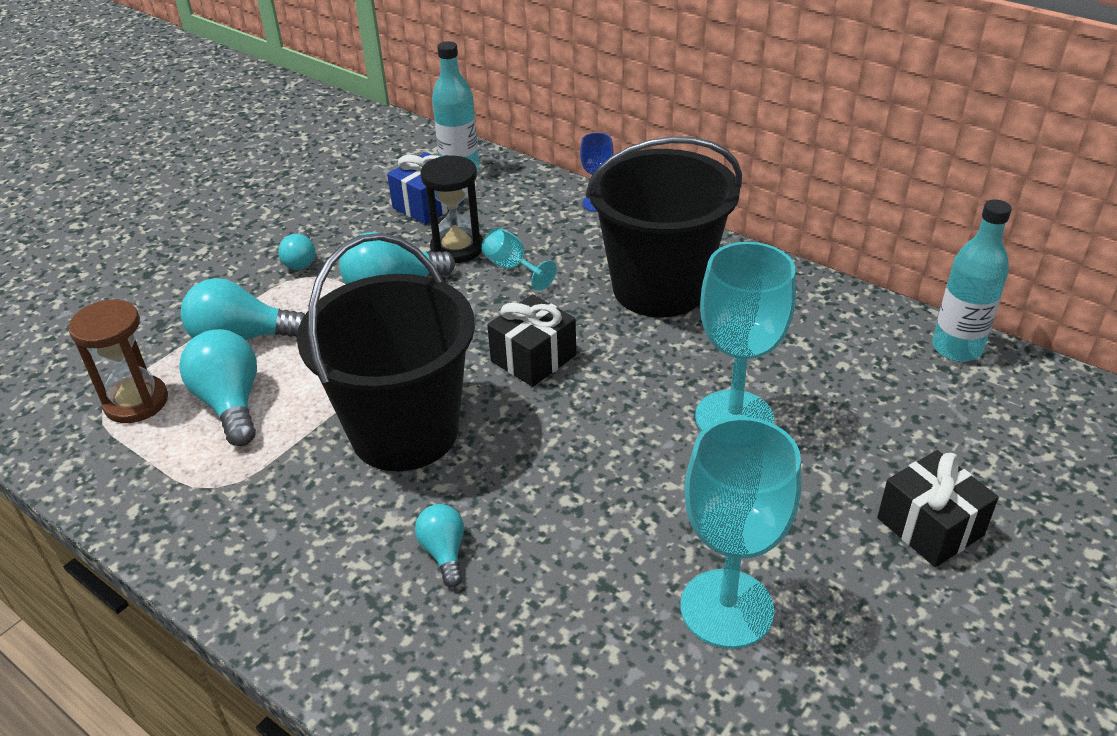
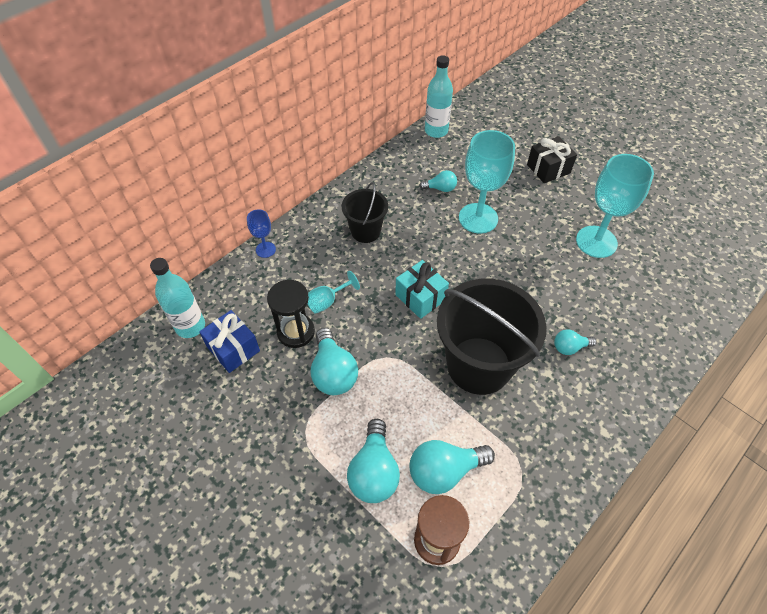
camera: 85 degrees left, 15 degrees up
turquoise light bulb [278,232,315,270] -> turquoise light bulb moved to [419,170,457,192]
black gift [487,294,576,387] -> turquoise gift [395,260,449,319]
black bucket [586,136,742,317] -> black bucket [342,182,388,243], size x0.54

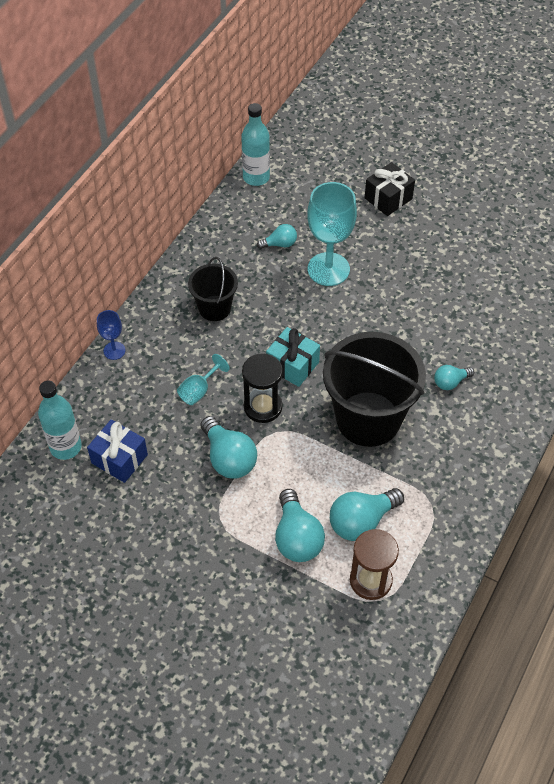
camera: 15 degrees left, 0 degrees up
black hourglass [267,280,315,348] -> black hourglass moved to [242,353,283,423]
turquoise goblet [576,154,654,258] -> none

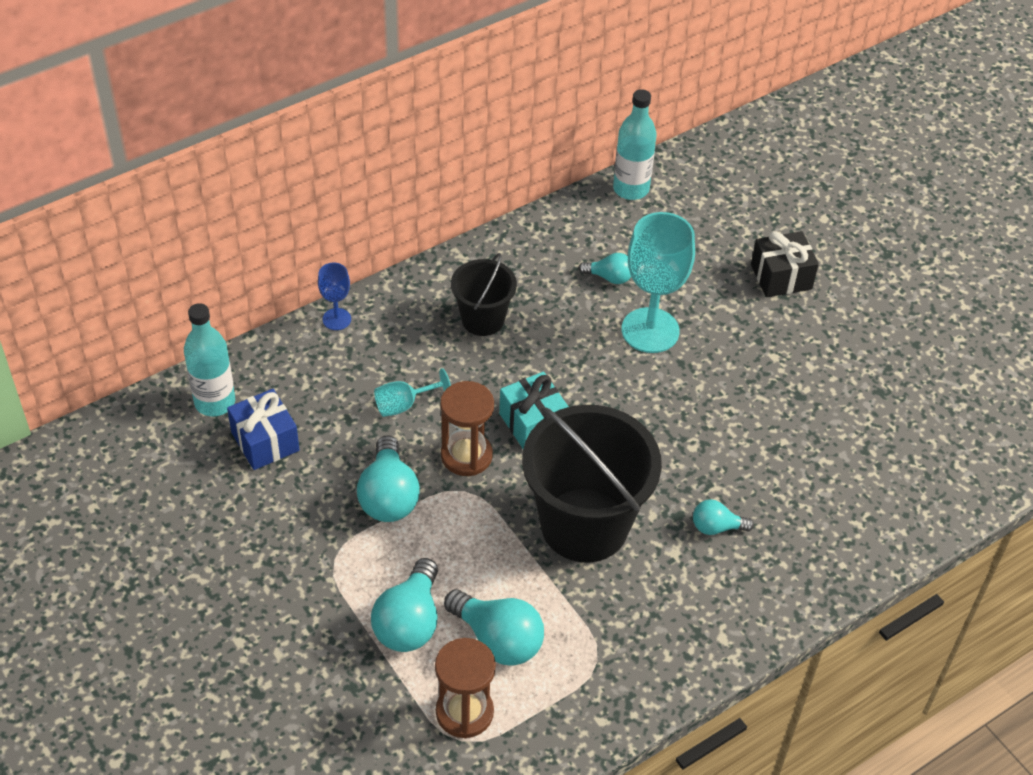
camera: 25 degrees right, 5 degrees down
black hourglass [242,353,283,423] -> brown hourglass [440,381,494,476]
turquoise light bulb [330,488,404,541] -> turquoise light bulb turned 135 degrees counterclockwise [444,589,544,666]

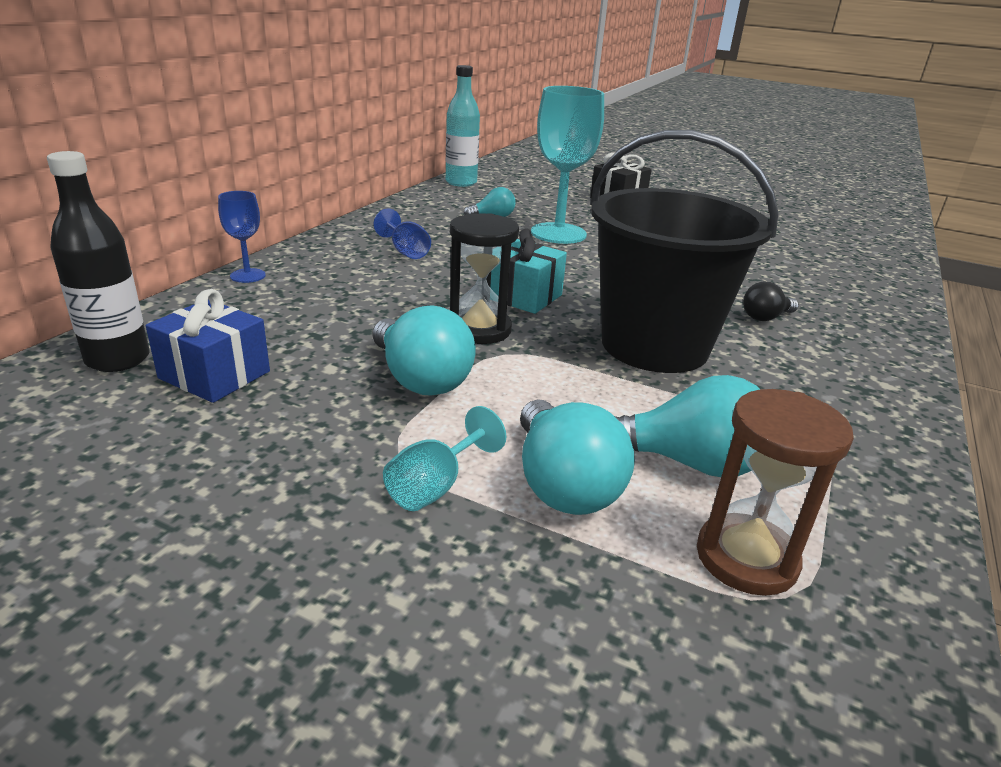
camera: 30 degrees left, 20 degrees down
turquoise bottle [184,303,235,416] -> black bottle [47,151,150,372]
turquoise goblet [374,368,451,417] -> turquoise goblet moved to [383,406,506,511]
brown hourglass [440,381,494,476] -> black hourglass [450,213,519,344]
black bucket [451,253,517,336] -> blue goblet [373,208,431,259]
turquoise light bulb [693,499,754,535] -> black light bulb [743,282,799,321]

